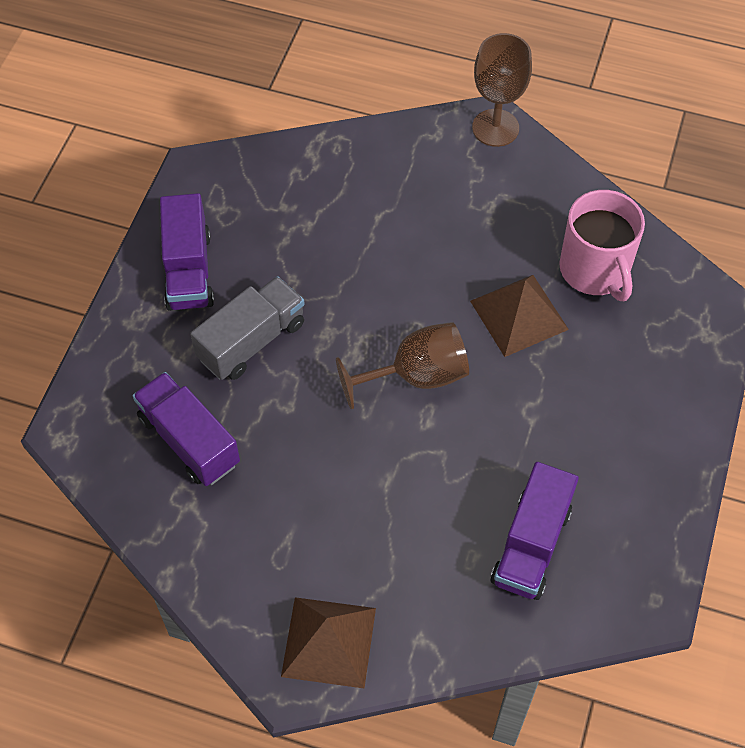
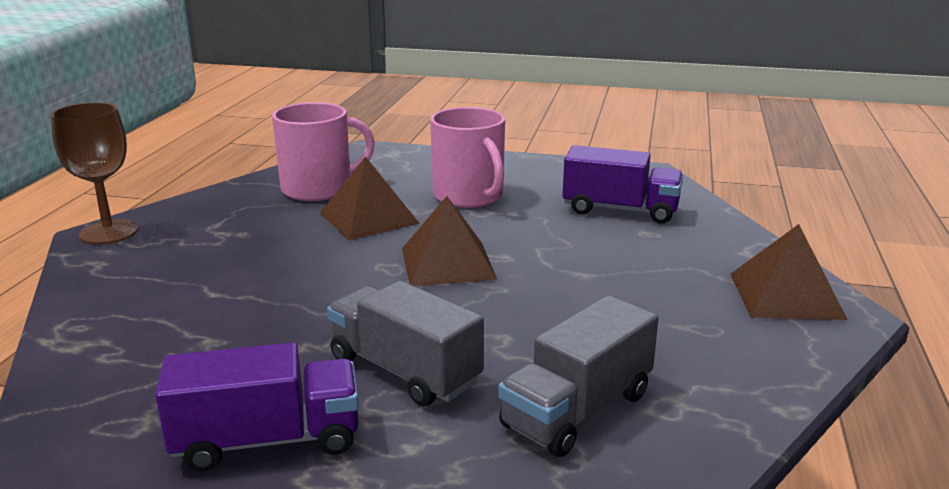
camera: 95 degrees left, 35 degrees down
purple truck [133,372,240,486] -> grey truck [498,295,659,457]
brown goblet [336,322,469,409] -> brown pyramid [402,196,497,286]
none -> pink mug [430,107,505,208]

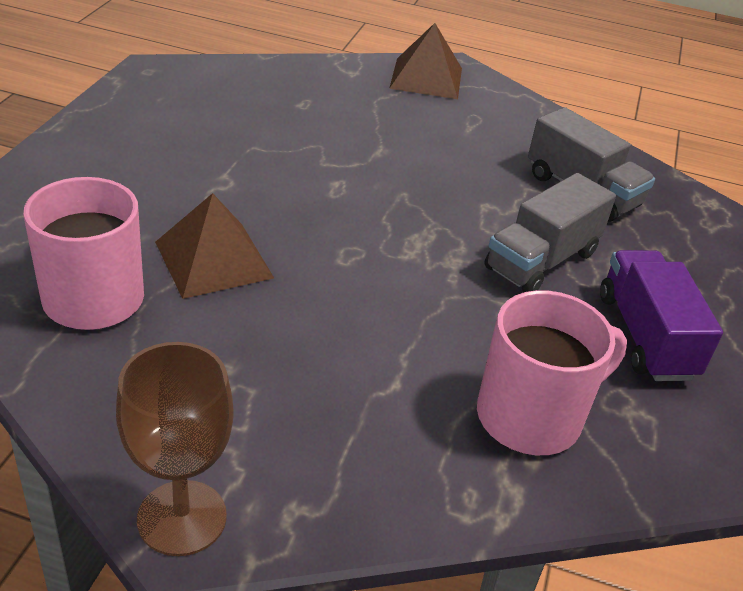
camera: 90 degrees left, 15 degrees up
brown pyramid [402,196,497,286] -> none
pink mug [430,107,505,208] -> pink mug moved to [477,290,627,455]
purple truck [563,145,683,223] -> none

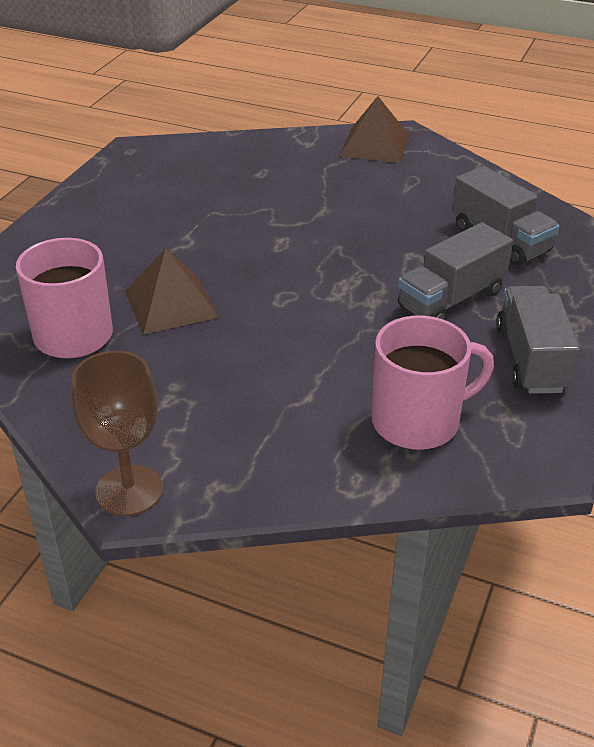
camera: 10 degrees right, 0 degrees up
purple truck [600,250,723,381] -> grey truck [497,286,580,393]

